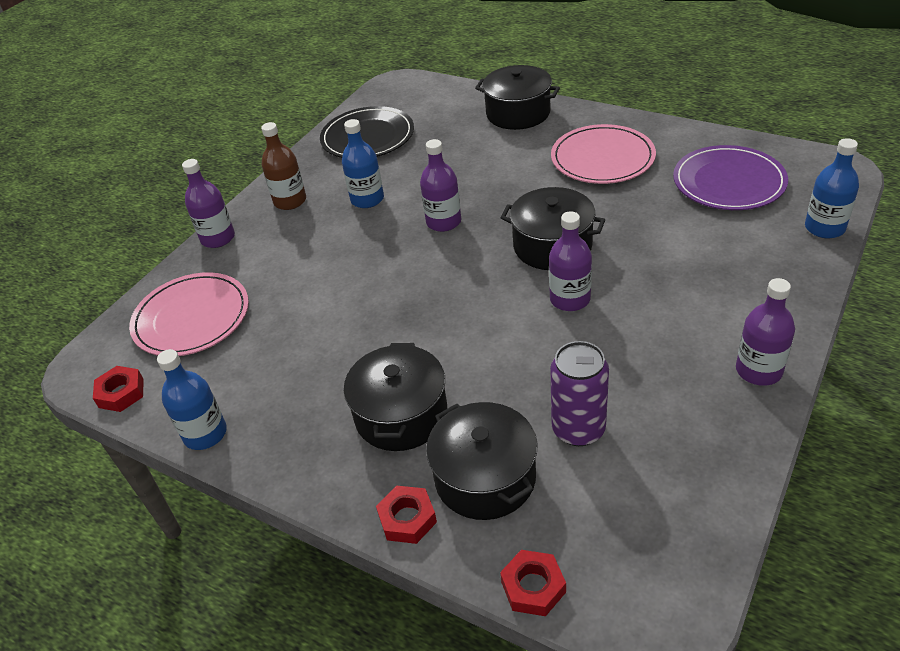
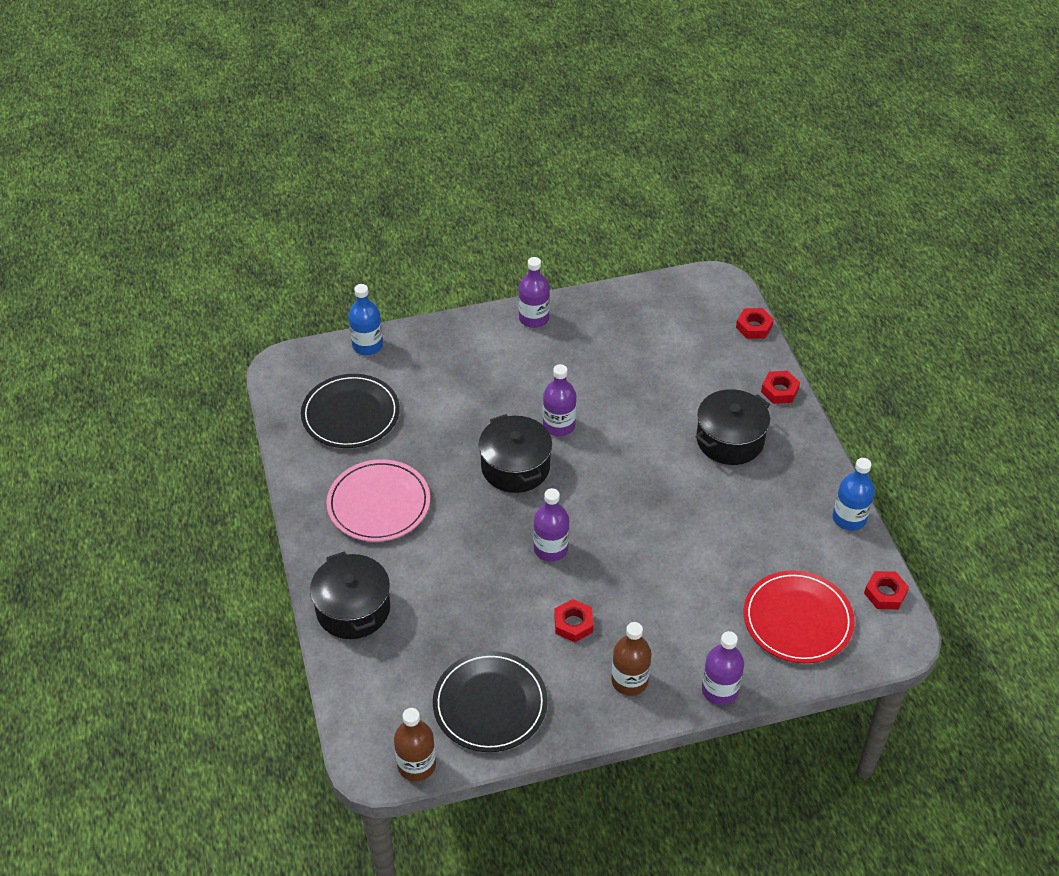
camera: 140 degrees left, 5 degrees up
pink plate [129,272,249,356] -> red plate [744,570,855,663]
blue bottle [342,119,384,208] -> red nut [554,599,593,642]
black pot [426,402,538,520] -> none
purple can [550,341,609,446] -> none
purple plate [673,145,788,210] -> black plate [301,374,400,448]
none -> brown bottle [394,708,436,781]

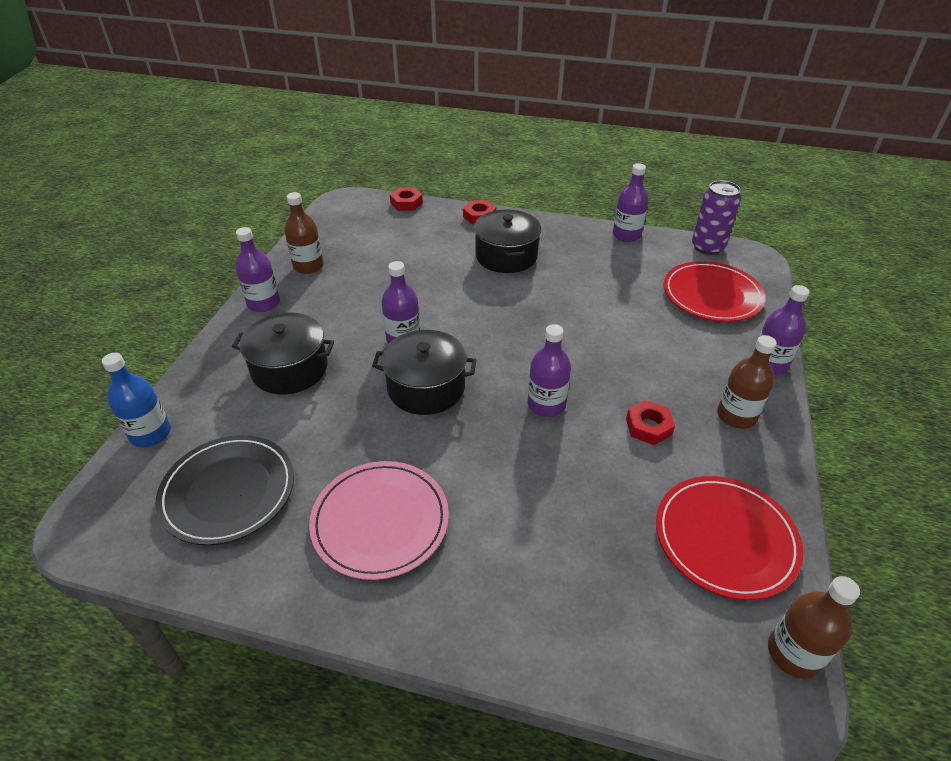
camera: 60 degrees left, 5 degrees down
black pot [310,551,390,639] -> black pot moved to [232,312,334,394]
black plate [433,651,548,752] -> red plate [656,476,803,600]
blue bottle [833,458,875,531] -> purple bottle [613,163,649,242]
red nut [864,571,909,609] -> purple can [692,180,741,255]
none -> brown bottle [285,192,324,274]

